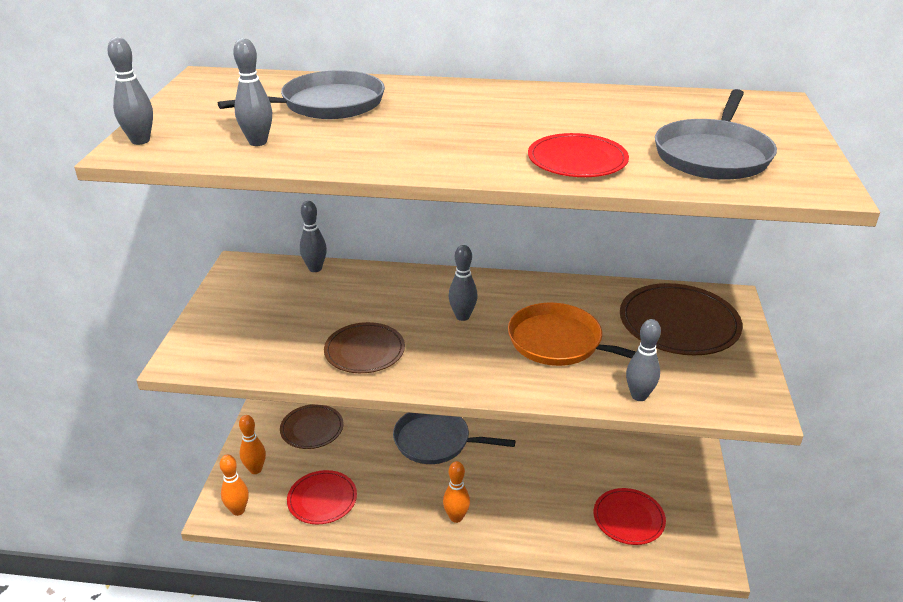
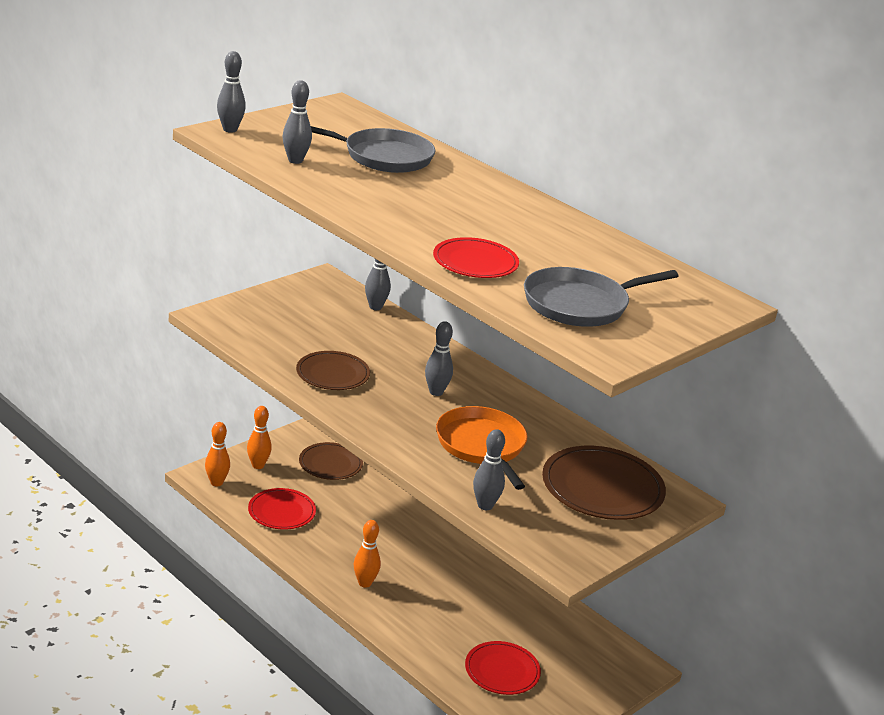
camera: 35 degrees right, 5 degrees down
grey pan [393,413,516,464] -> none

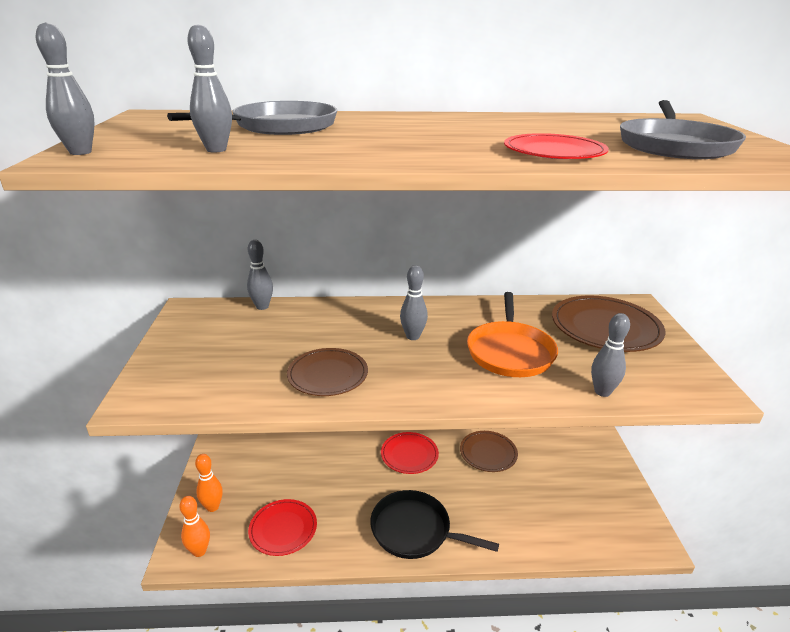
camera: 45 degrees left, 0 degrees up
brown plate [299,442,363,480] -> brown plate moved to [460,431,518,472]
orange bowling pin [354,520,381,588] -> black pan [370,490,499,559]
orange pan [436,406,527,490] -> orange pan turned 105 degrees counterclockwise [467,292,558,377]
red plate [465,641,541,695] -> red plate moved to [381,432,439,474]

